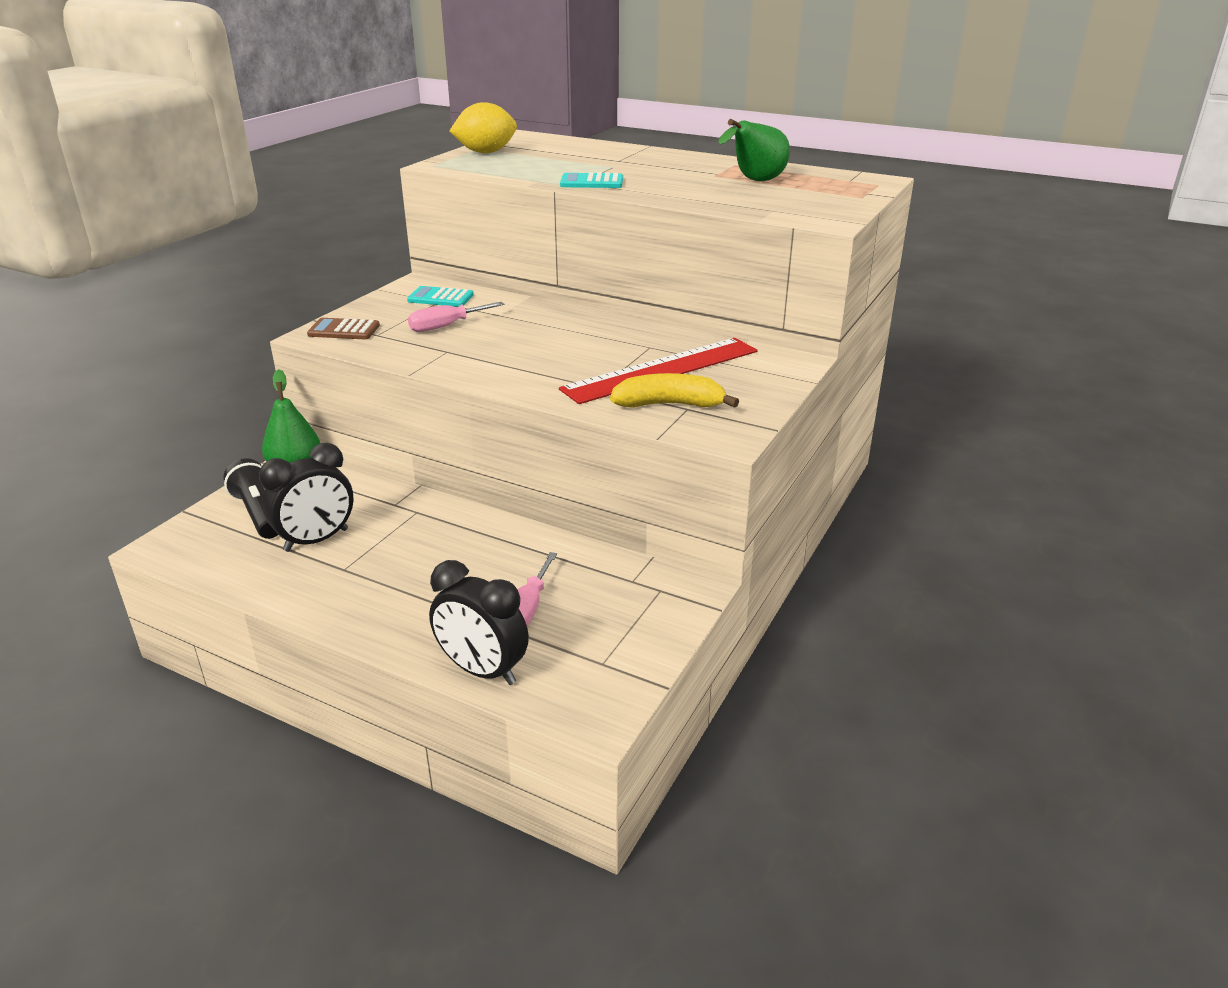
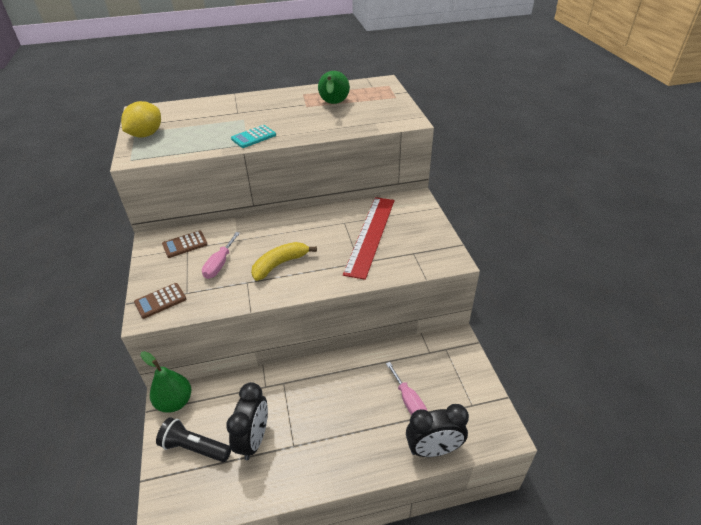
camera: 40 degrees left, 10 degrees up
turquoise calculator [407,286,474,307] -> brown calculator [162,231,208,258]
yellow banana [610,373,739,408] -> yellow banana moved to [251,242,317,281]

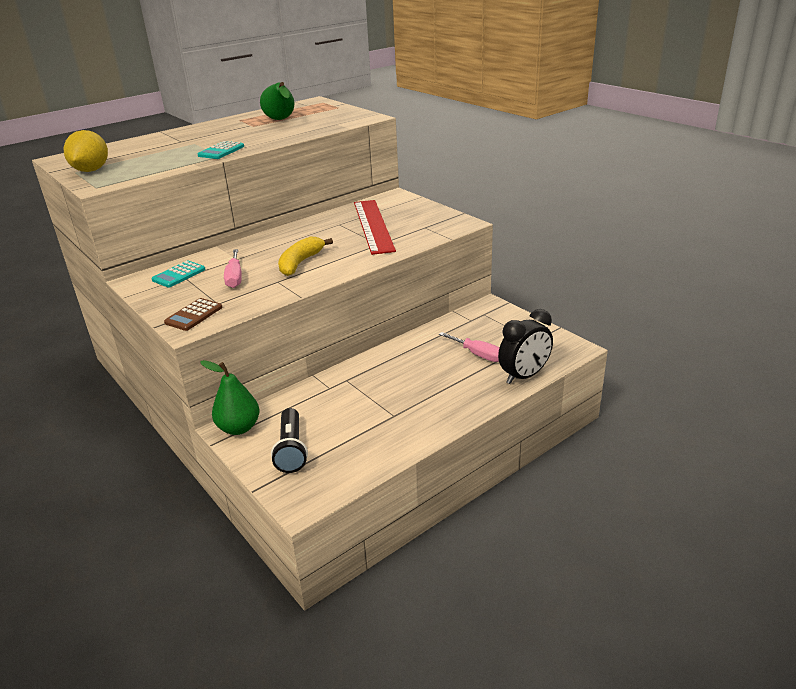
camera: 25 degrees left, 10 degrees down
black flashlight [156,417,231,462] -> black flashlight turned 90 degrees counterclockwise [271,408,308,473]
brown calculator [162,231,208,258] -> turquoise calculator [151,260,206,288]
black clock [226,382,268,460] -> none

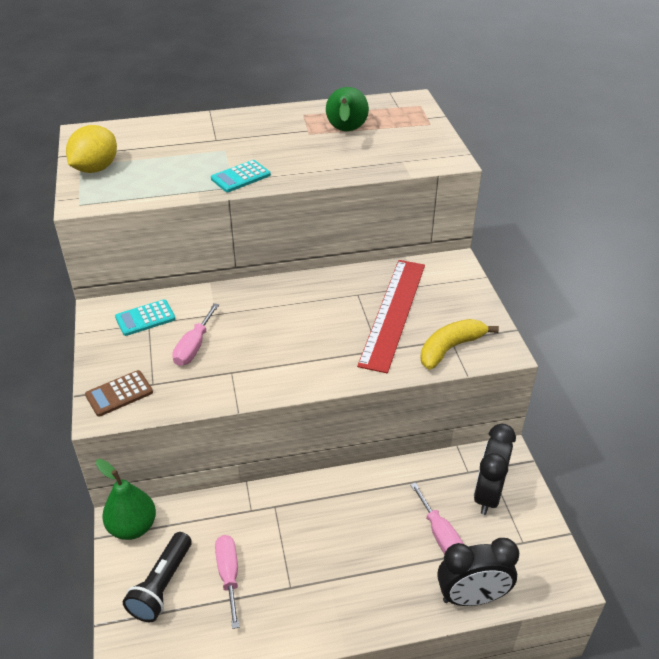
camera: 25 degrees right, 10 degrees up
yellow banana [278,236,333,276] -> yellow banana moved to [420,319,499,370]
none -> pink screwdriver [215,535,239,629]
none -> black clock [474,424,516,515]

